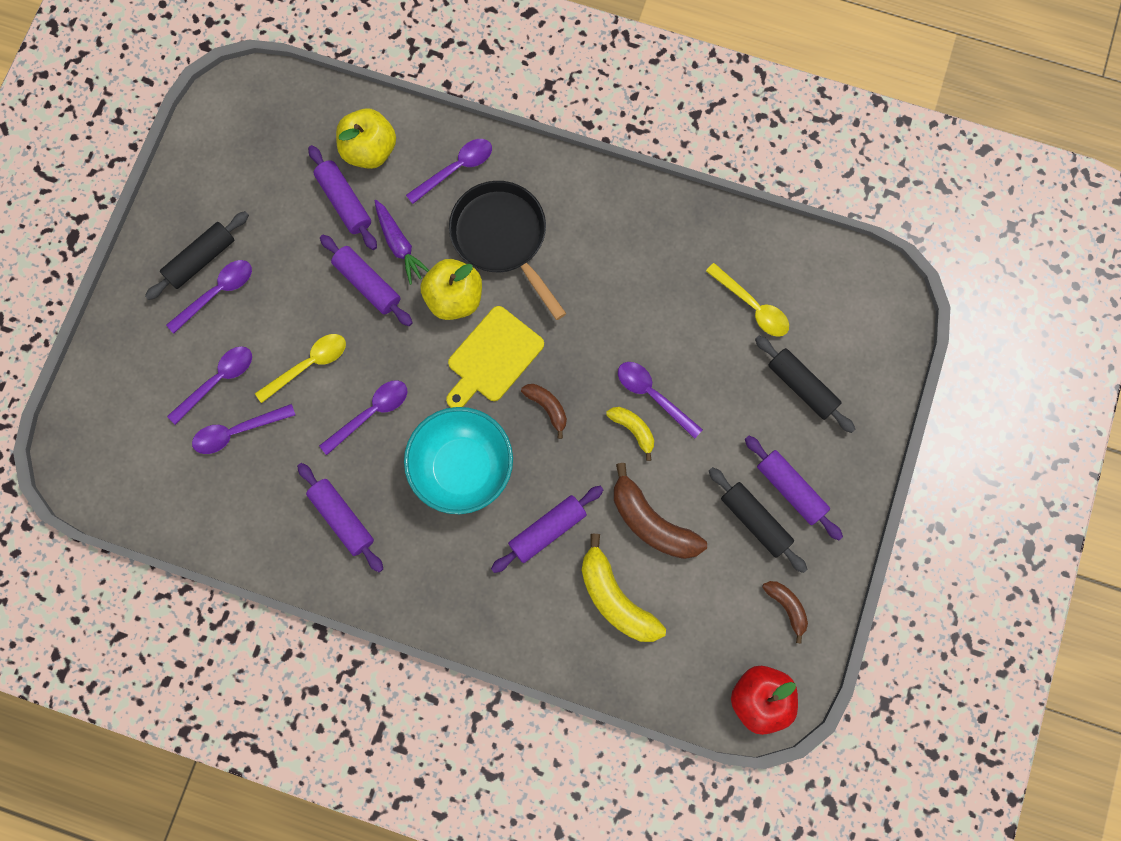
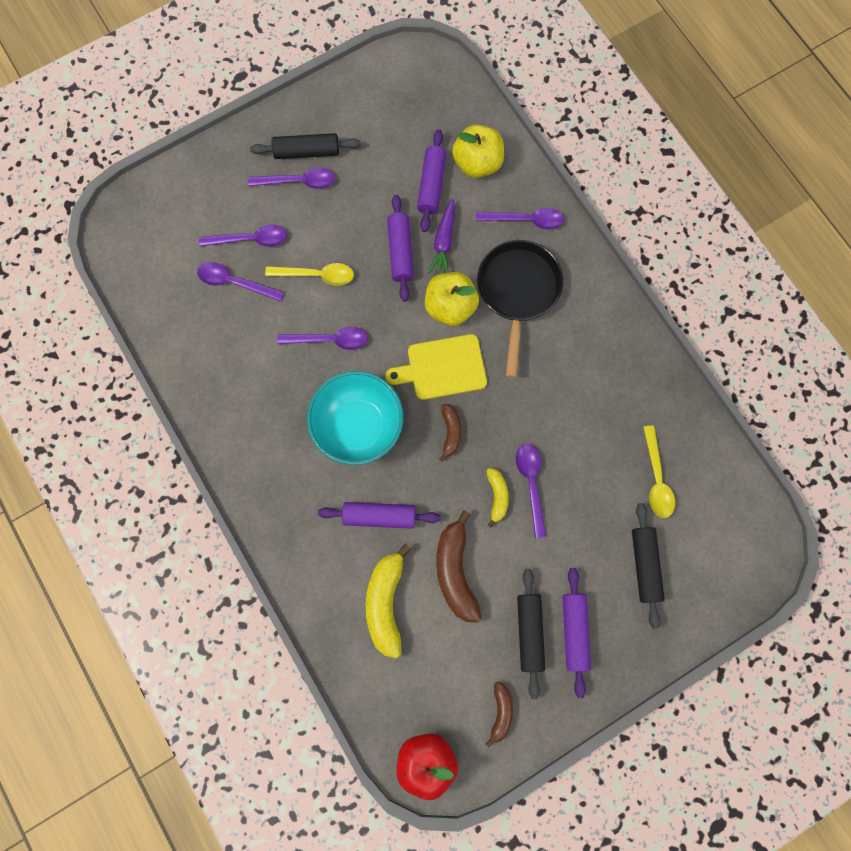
camera: 40 degrees right, 0 degrees up
purple rolling pin [297,463,383,572] -> none

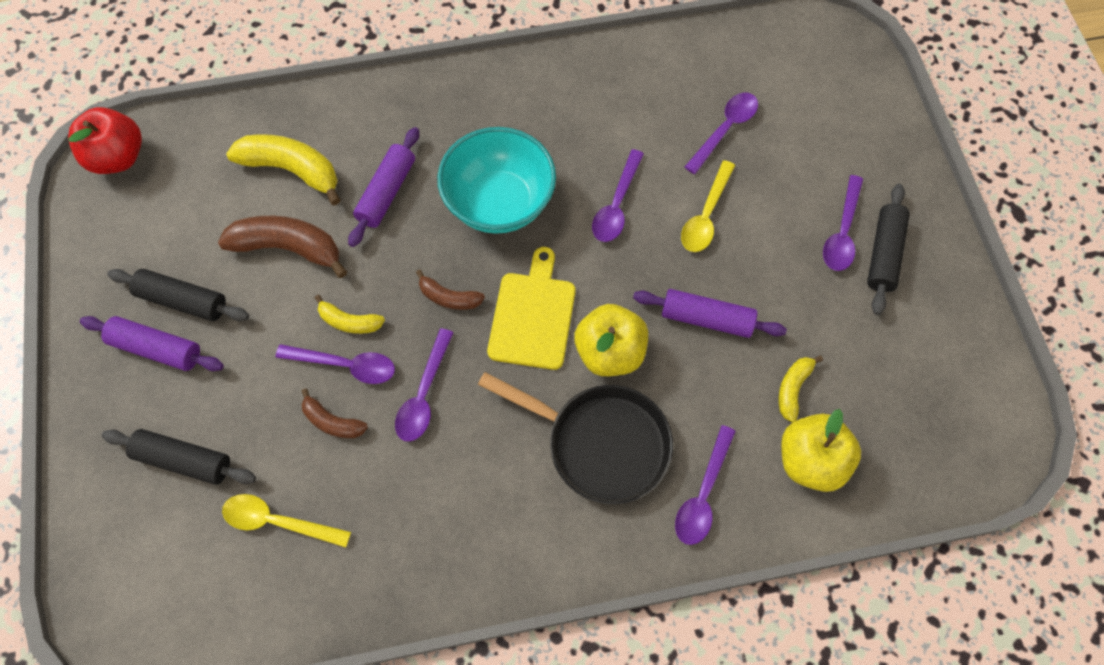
camera: 110 degrees right, 10 degrees down
purple spoon [199,225,287,247] -> purple spoon moved to [395,328,454,442]
purple rolling pin [417,129,446,232] -> yellow banana [778,355,823,422]
purple carrot [428,199,455,275] -> none
brown banana [486,682,513,748] -> brown banana moved to [302,388,368,438]

